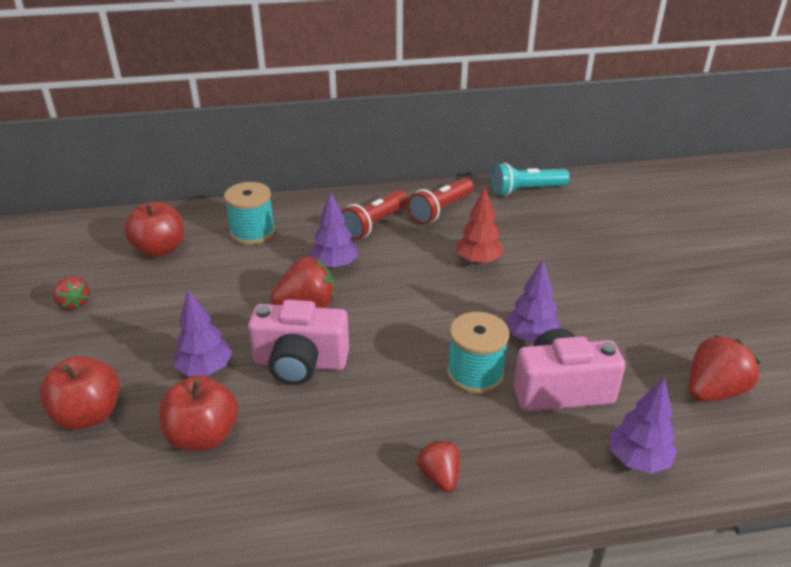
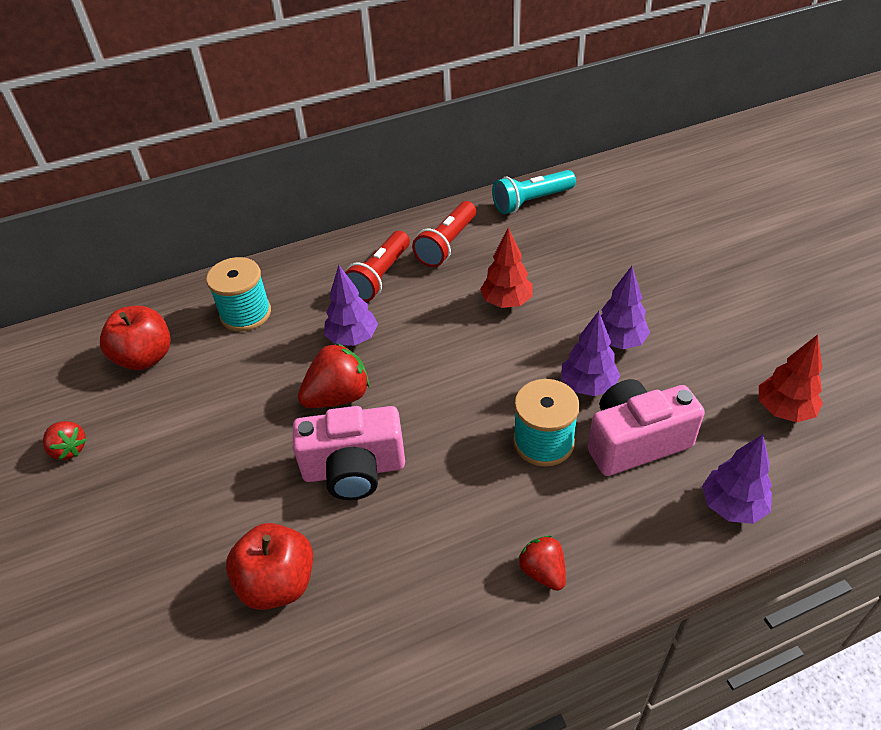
camera: 10 degrees left, 10 degrees up
red apple [39,356,120,430] -> none
purple tree [174,290,232,376] -> purple tree moved to [601,266,650,349]
red strawberry [689,335,760,402] -> red tree [759,334,823,422]

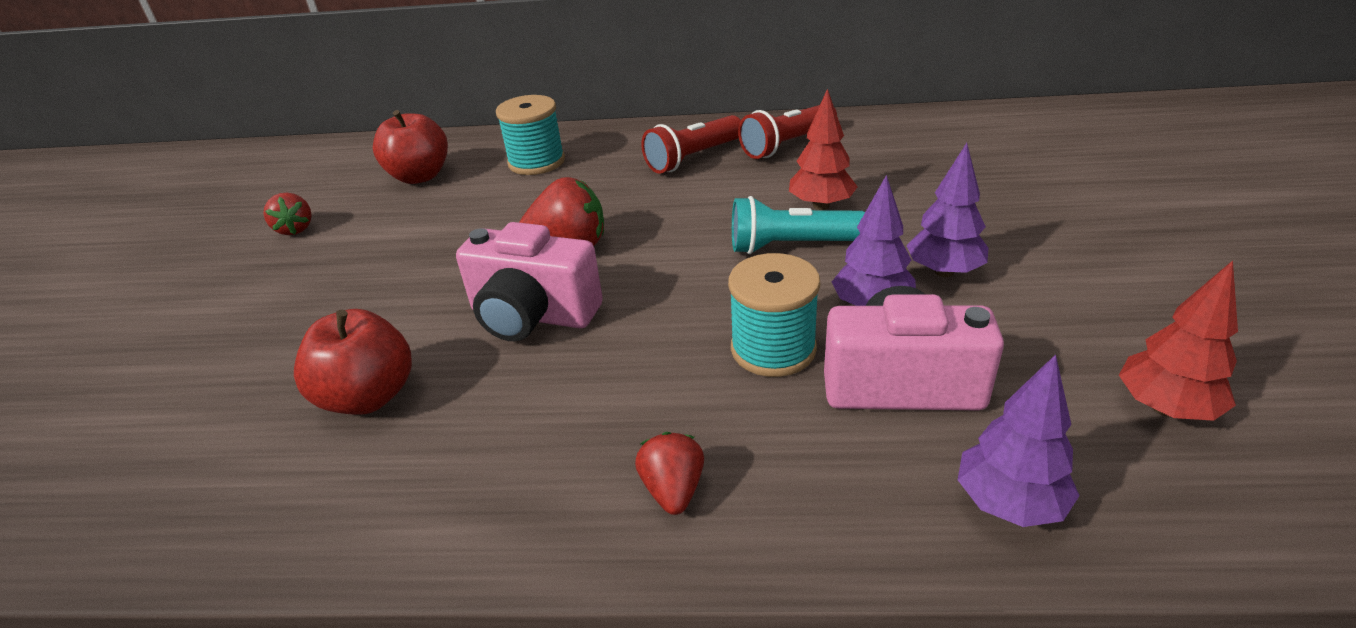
camera: 25 degrees right, 10 degrees down
purple tree [324,265,378,346] -> none
turquoise flashlight [492,170,576,214] -> turquoise flashlight moved to [732,196,865,254]

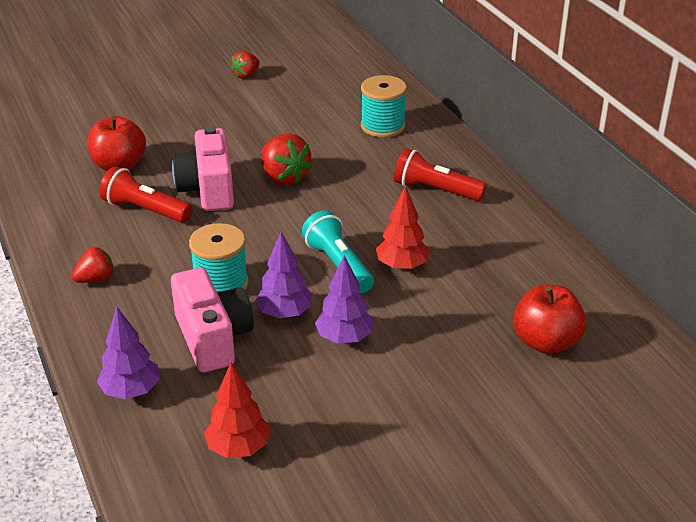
camera: 60 degrees right, 0 degrees up
red apple [373,110,448,184] -> red apple moved to [513,285,587,354]
red flashlight [738,105,837,159] -> red flashlight moved to [100,166,192,223]

